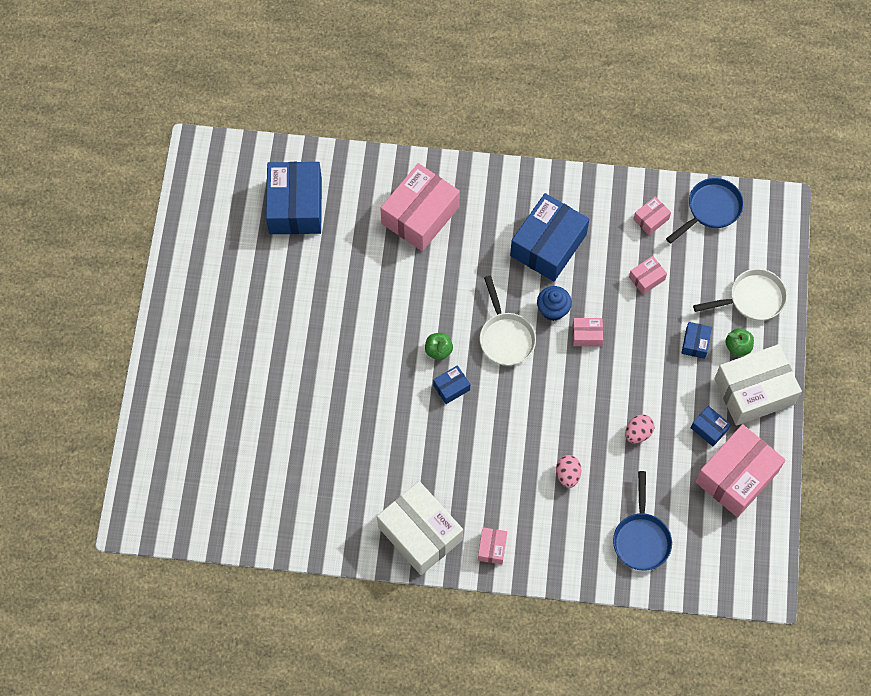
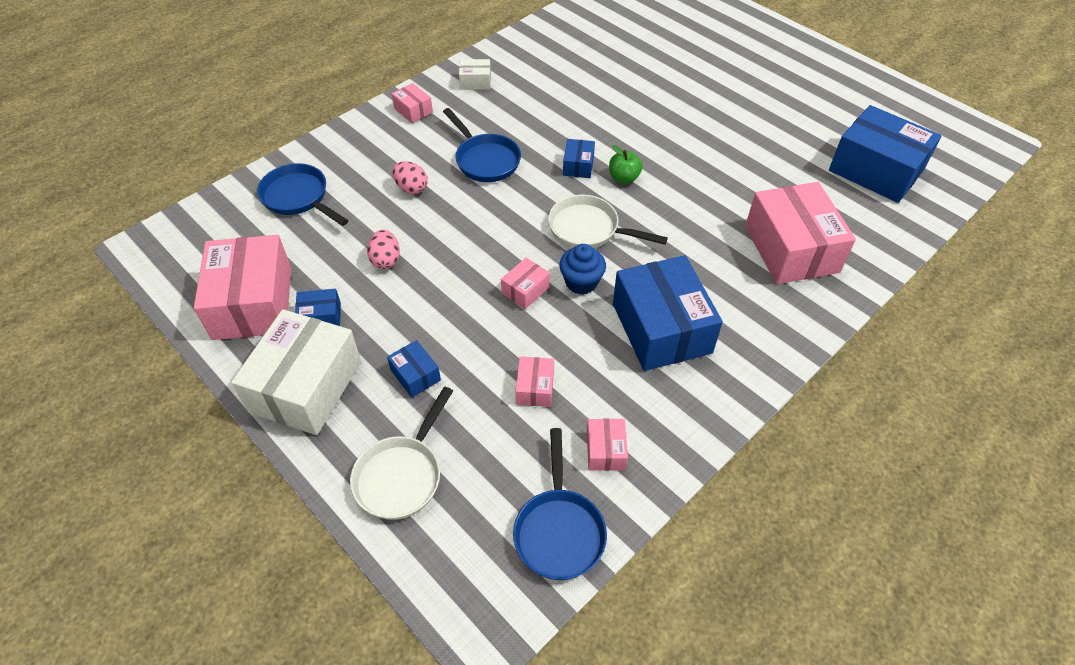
camera: 130 degrees right, 15 degrees down
white box [377,481,463,575] -> white box [459,59,491,90], size x0.45
green apple [725,328,754,356] -> none
none -> blue pan [443,108,521,182]

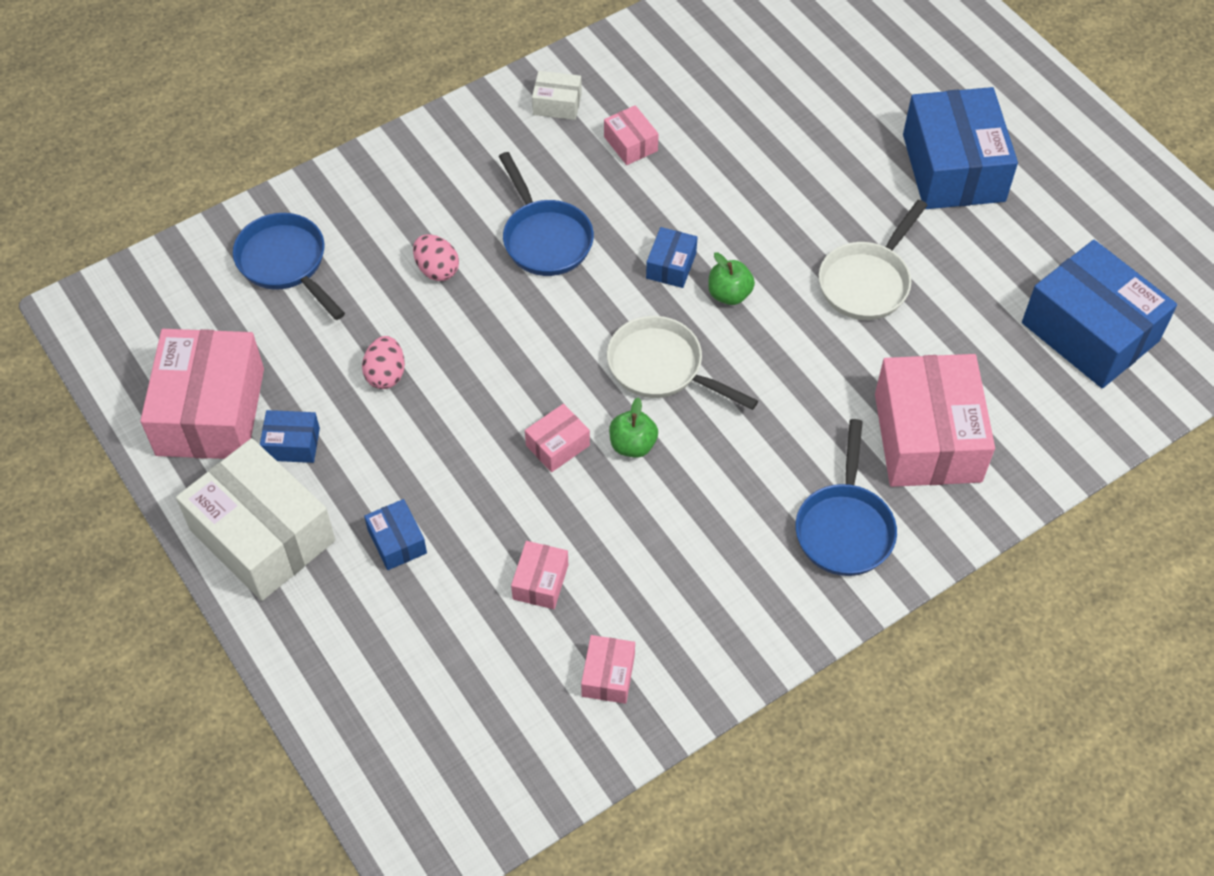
camera: 10 degrees right, 5 degrees up
white box [231,309,361,435] -> white box turned 75 degrees counterclockwise [176,438,335,601]
white pan [350,386,453,520] -> white pan moved to [819,200,928,320]
pink box [392,83,433,123] -> pink box moved to [604,105,659,165]
blue pan [513,428,607,580] -> blue pan moved to [795,419,897,576]
blue cupcake [559,244,606,295] -> green apple [609,397,658,458]
blue box [613,255,723,371] -> blue box moved to [903,87,1018,209]

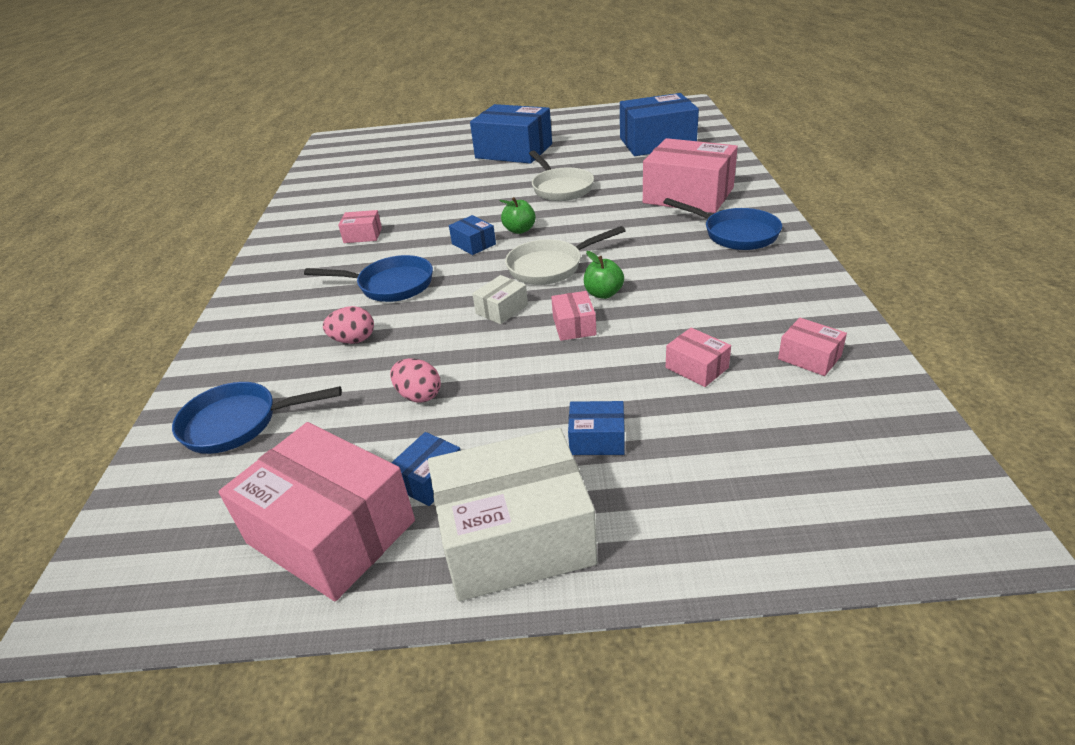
camera: 55 degrees left, 20 degrees down
white box [532,71,582,120] -> white box moved to [472,275,528,324]

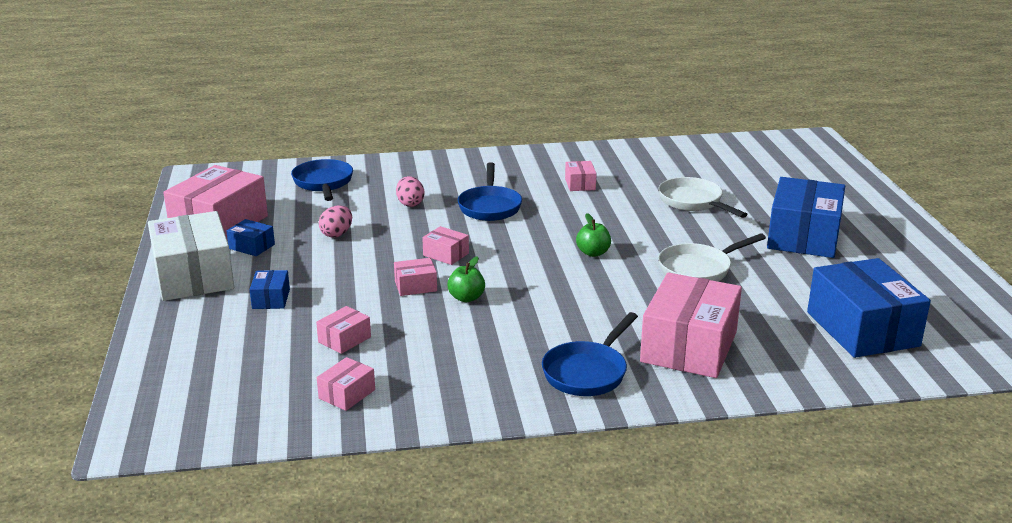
camera: 80 degrees right, 10 degrees down
blue box [449,215,496,255] -> none
white box [472,275,528,324] -> pink box [422,226,469,265]
white pan [505,226,626,285] -> white pan moved to [658,177,748,218]

